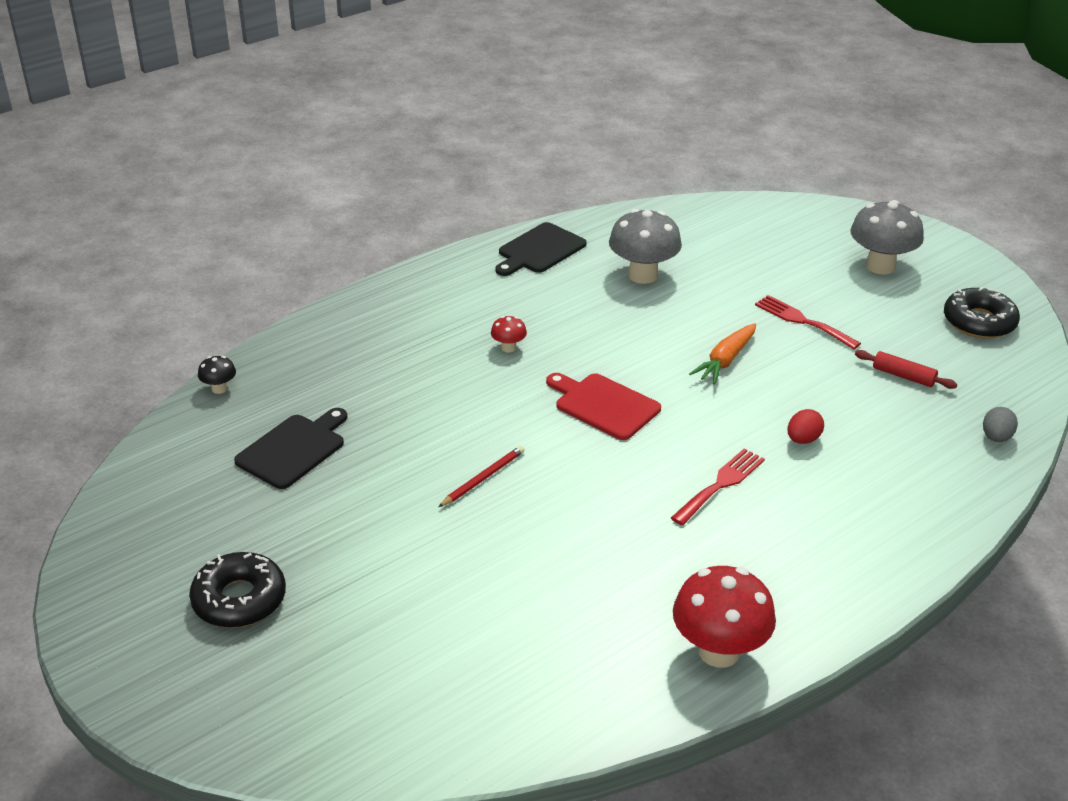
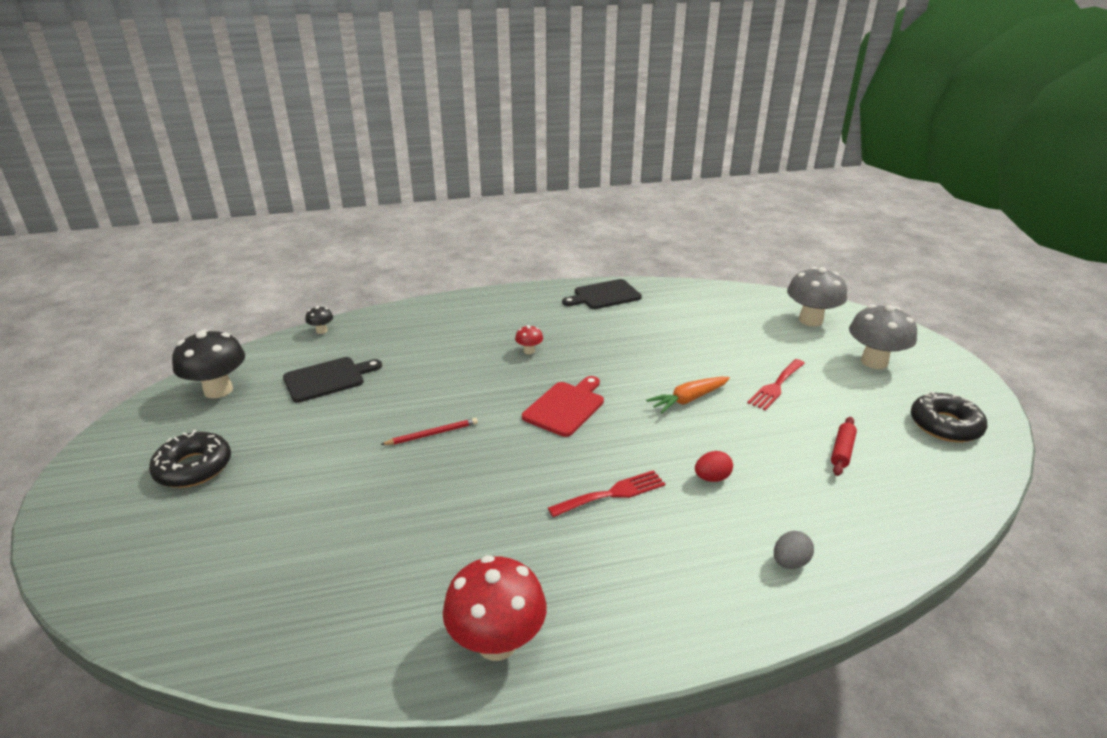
camera: 25 degrees right, 5 degrees down
red cutting board [546,373,661,440] -> red cutting board turned 60 degrees clockwise [522,376,604,437]
grey mushroom [609,209,682,284] -> grey mushroom moved to [787,267,847,327]
red fork [755,295,861,350] -> red fork turned 120 degrees counterclockwise [747,359,805,410]
red rolling pin [855,350,957,389] -> red rolling pin turned 60 degrees clockwise [831,417,857,476]
grey egg [983,407,1018,442] -> grey egg moved to [774,531,814,569]
none -> black mushroom [172,330,245,398]

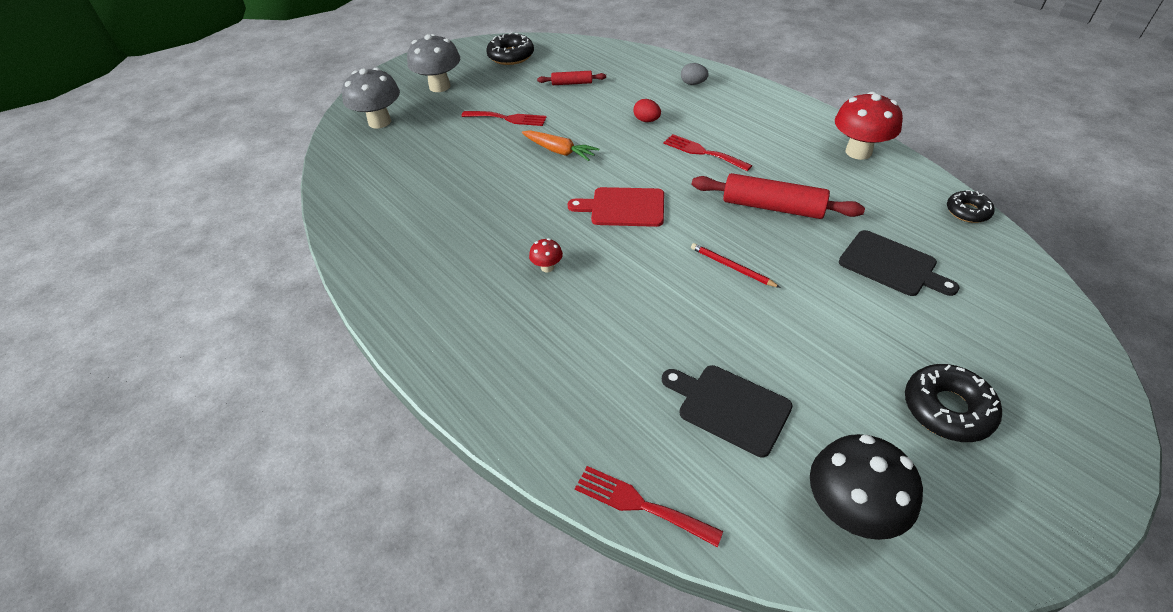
camera: 115 degrees left, 15 degrees up
black mushroom [305,306,333,334] -> red fork [575,466,723,547]
black cutting board [562,279,642,309] -> black cutting board moved to [839,230,960,296]
none -> red rolling pin [692,173,865,219]
none -> black donut [947,190,995,223]

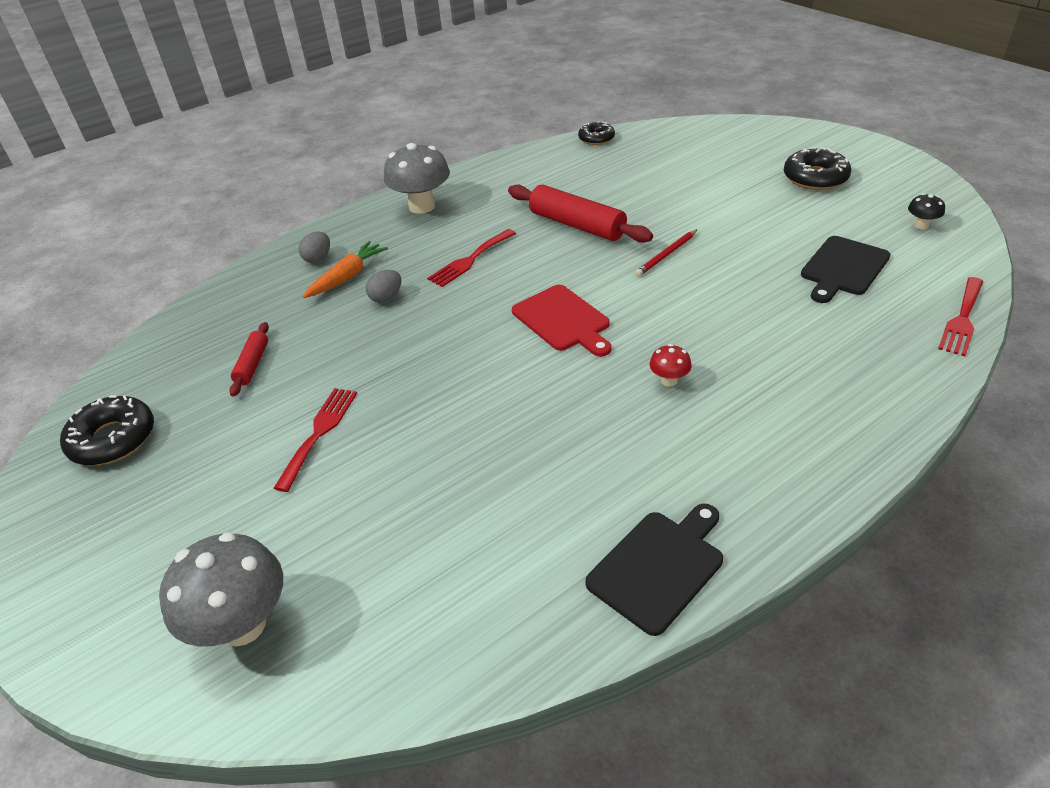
camera: 85 degrees left, 5 degrees down
grey mushroom [407,34,460,92] -> grey mushroom moved to [384,143,450,214]
orange carrot [522,130,599,161] -> orange carrot moved to [303,241,388,298]
red cutting board [568,187,664,227] -> red cutting board turned 45 degrees counterclockwise [512,285,612,357]
red egg [633,99,661,122] -> grey egg [366,270,401,303]
red rolling pin [692,173,865,219] -> red rolling pin turned 75 degrees counterclockwise [508,184,653,243]
black mushroom [810,434,923,540] -> black mushroom [908,193,945,229], size x0.46
red mushroom [835,92,903,160] -> none
black cutting board [839,230,960,296] -> black cutting board moved to [586,503,723,636]

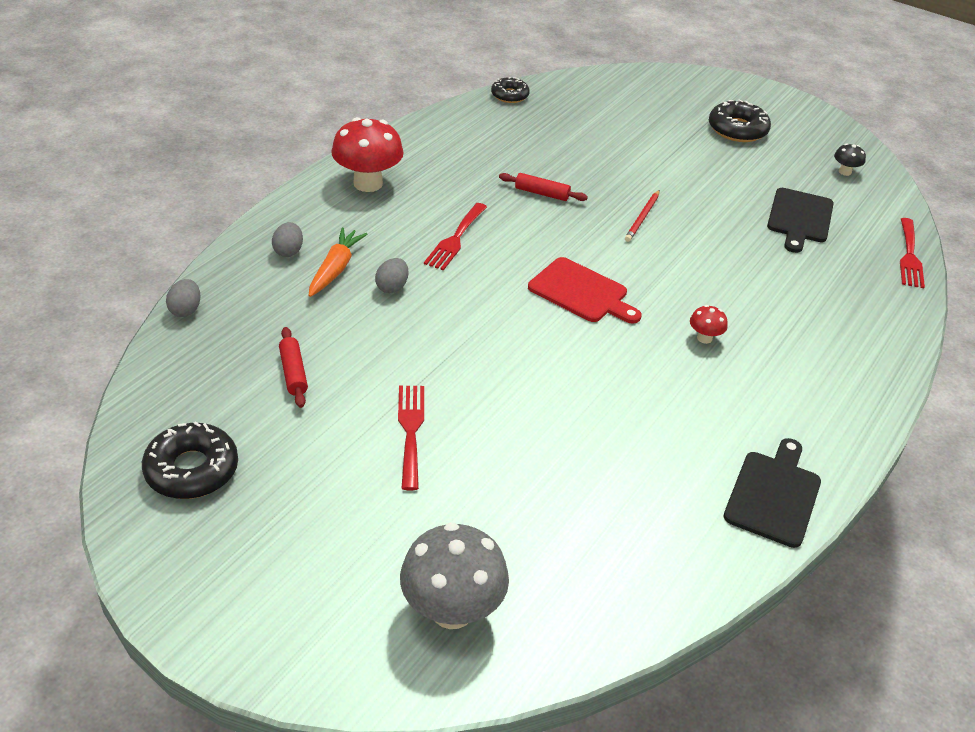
camera: 25 degrees left, 0 degrees up
grey mushroom [384,143,450,214] -> red mushroom [331,117,404,192]
red rolling pin [508,184,653,243] -> red rolling pin [499,173,588,201], size x0.53
none -> grey egg [166,279,201,317]

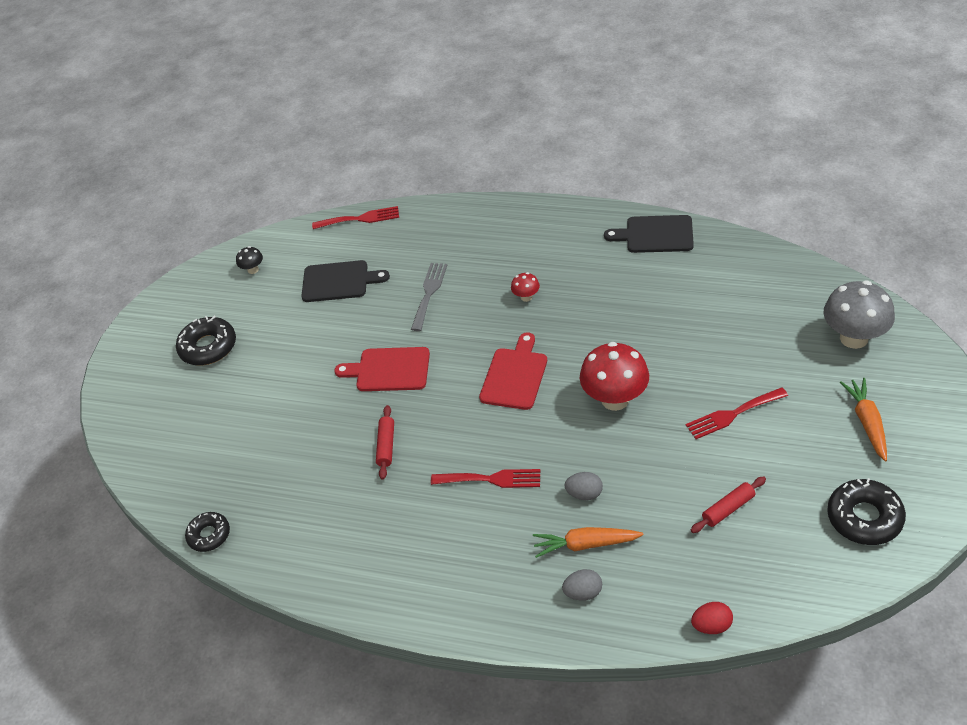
camera: 100 degrees left, 5 degrees up
grey egg [166,279,201,317] -> red egg [691,602,733,634]
red mushroom [331,117,404,192] -> red mushroom moved to [580,342,649,411]
red pencil [625,190,659,242] -> red cutting board [334,347,430,391]
none -> grey fork [411,263,447,331]
none -> orange carrot [840,378,887,461]

